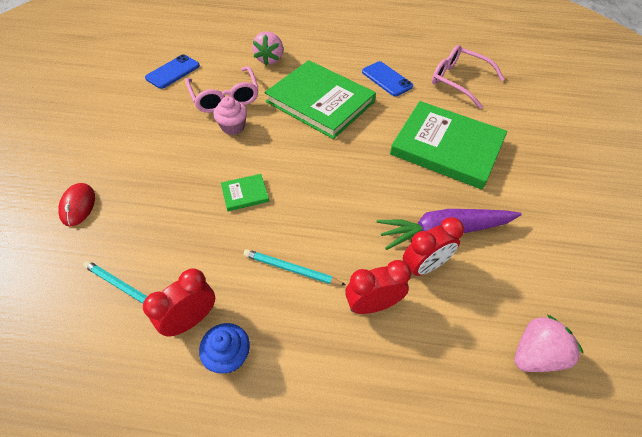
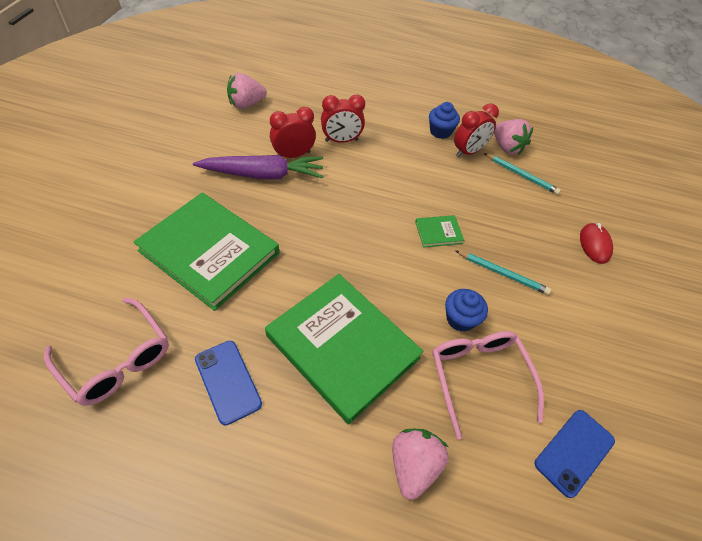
camera: 175 degrees left, 0 degrees up
pink cupcake [213,96,247,135] -> blue cupcake [445,289,488,332]
turquoise pencil [243,249,346,285] -> turquoise pencil moved to [456,251,551,295]
none -> pink strawberry [494,119,533,155]

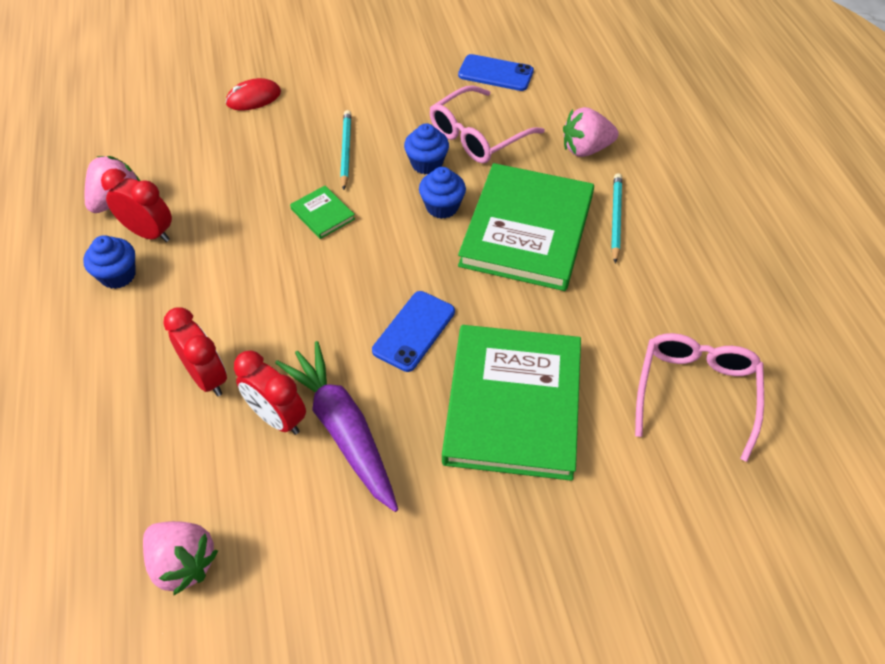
camera: 115 degrees left, 0 degrees up
blue phone [195,341,262,425] -> blue phone moved to [372,291,455,372]
turquoise pencil [484,153,561,195] -> turquoise pencil moved to [611,173,622,264]
none -> blue cupcake [419,167,466,219]

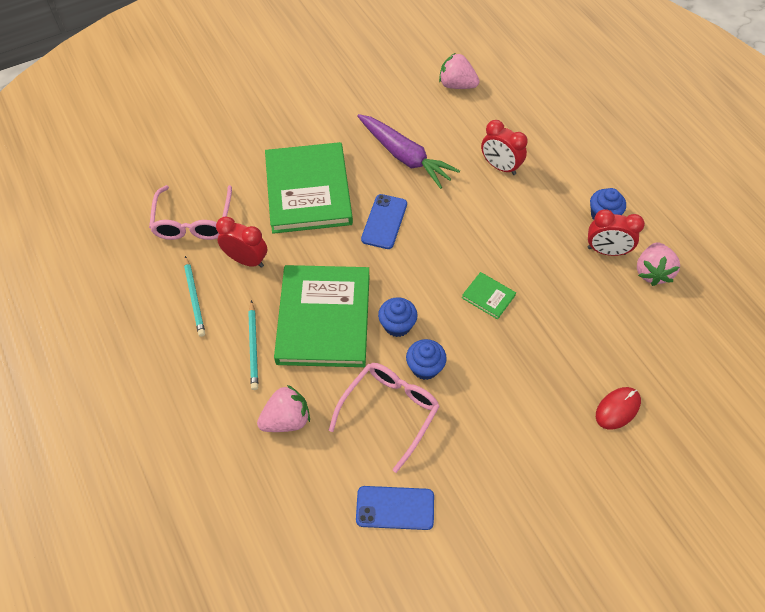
camera: 165 degrees right, 5 degrees up
red clock [234,351,306,435] -> red clock moved to [216,216,267,268]
turquoise pencil [340,110,351,190] -> turquoise pencil moved to [184,256,205,337]

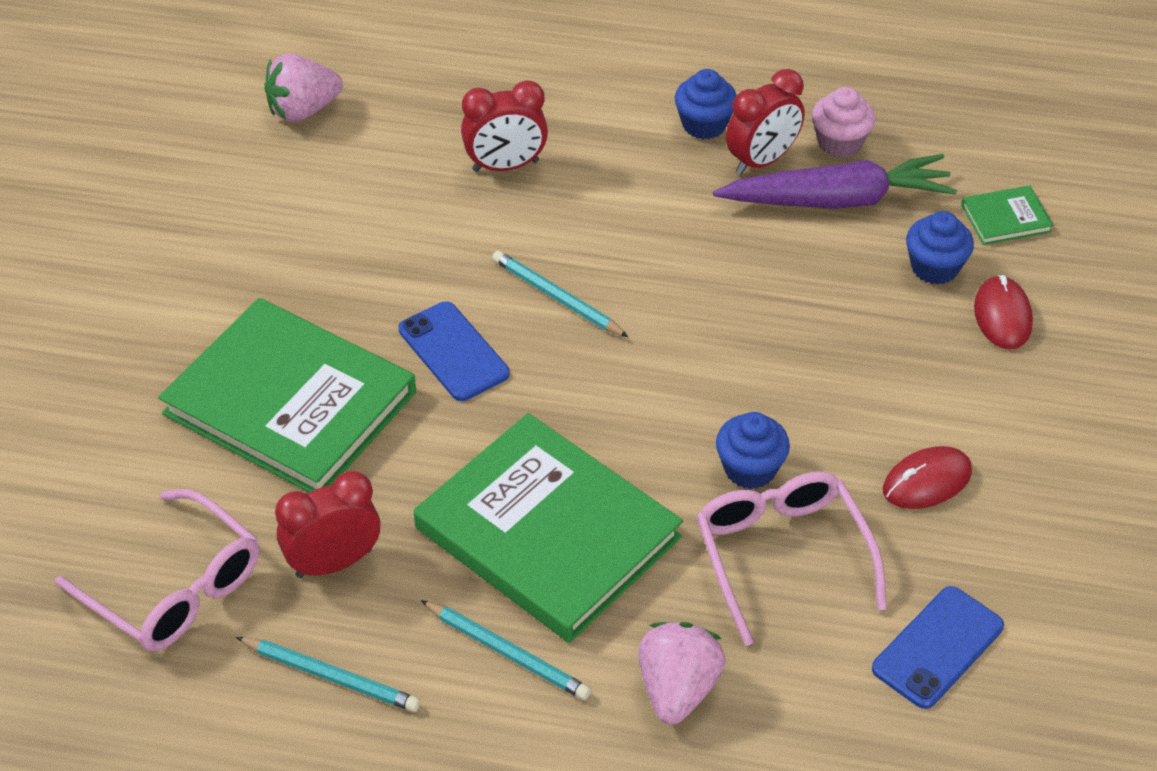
camera: 50 degrees left, 10 degrees down
purple carrot [357,114,460,189] -> purple carrot moved to [713,154,957,209]
blue cupcake [378,297,418,337] -> blue cupcake moved to [906,211,974,285]
green book [462,272,516,319] -> green book moved to [961,185,1054,245]
pink strawberry [637,242,680,286] -> pink cupcake [812,87,875,158]
none -> turquoise pencil [492,251,628,337]
none -> red mouse [883,446,972,509]

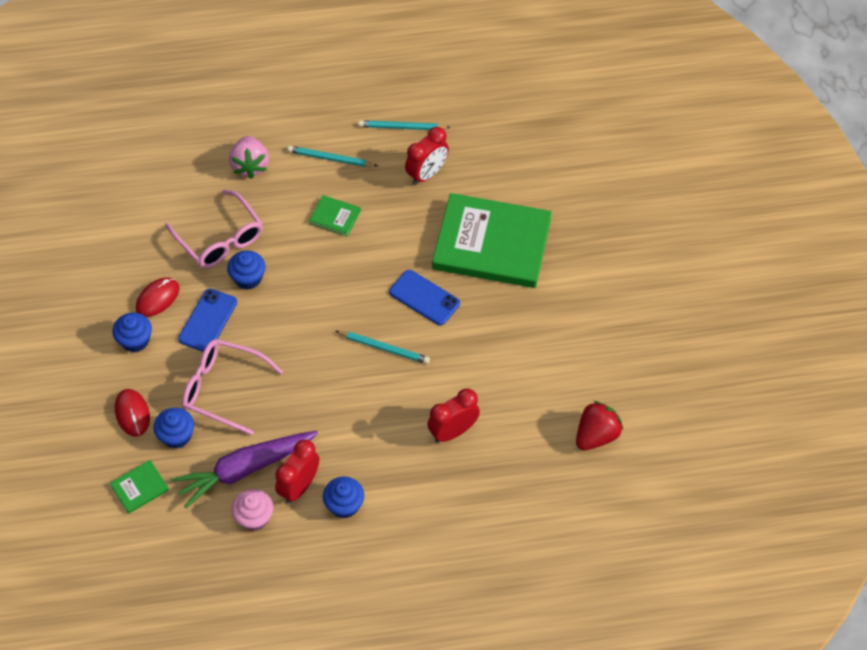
camera: 160 degrees right, 10 degrees up
pink glasses [55,489,259,651] -> pink glasses moved to [182,339,283,435]
pink strawberry [264,53,343,122] -> red strawberry [576,401,623,451]
green book [414,413,683,643] -> green book [309,195,361,237], size x0.40
blue phone [872,586,1004,709] -> blue phone moved to [178,288,237,352]
none -> blue cupcake [113,313,152,352]

